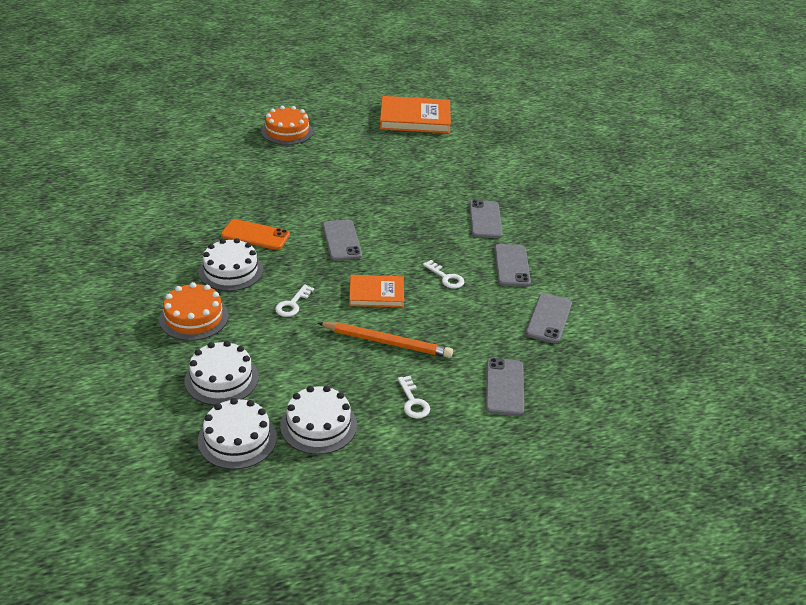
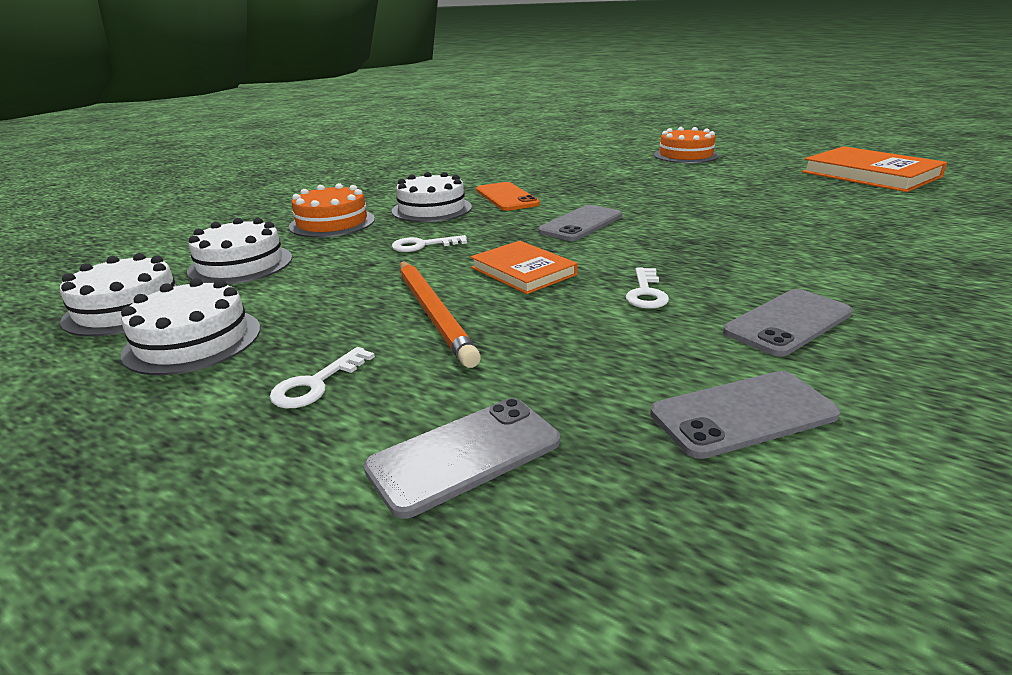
camera: 55 degrees right, 10 degrees down
grey phone [469,200,503,238] -> none

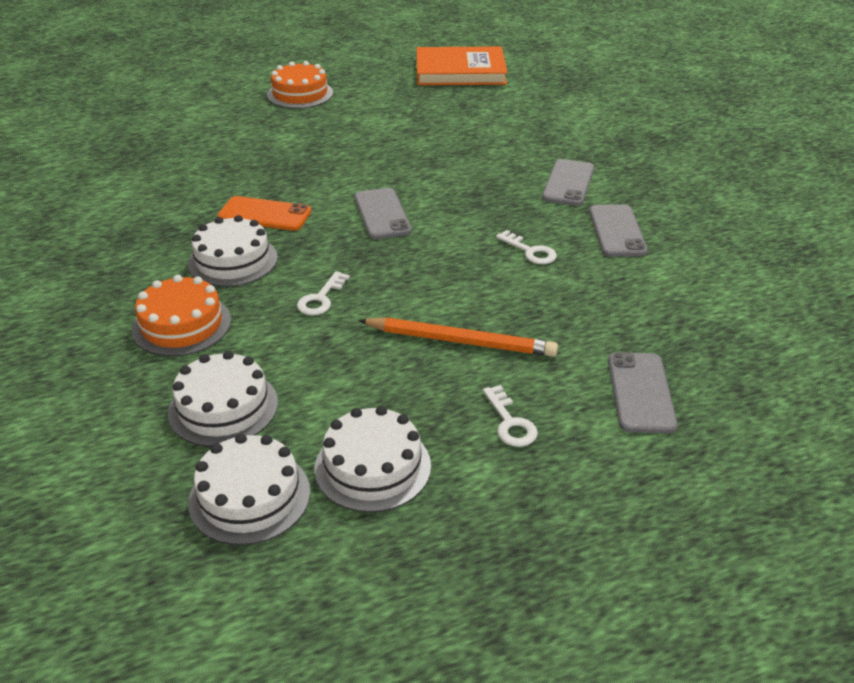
camera: 55 degrees left, 10 degrees up
orange book [471,241,578,294] -> none
grey phone [650,371,841,459] -> grey phone moved to [542,159,594,206]

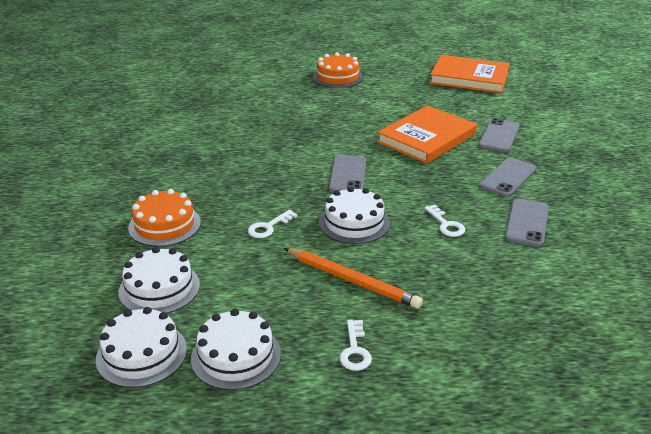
camera: 20 degrees right, 5 degrees down
white cake [188,215,278,287] -> white cake moved to [319,187,390,244]
orange phone [218,196,311,231] -> none
grey phone [608,352,678,433] -> grey phone moved to [478,118,520,152]
none -> orange book [377,105,477,164]

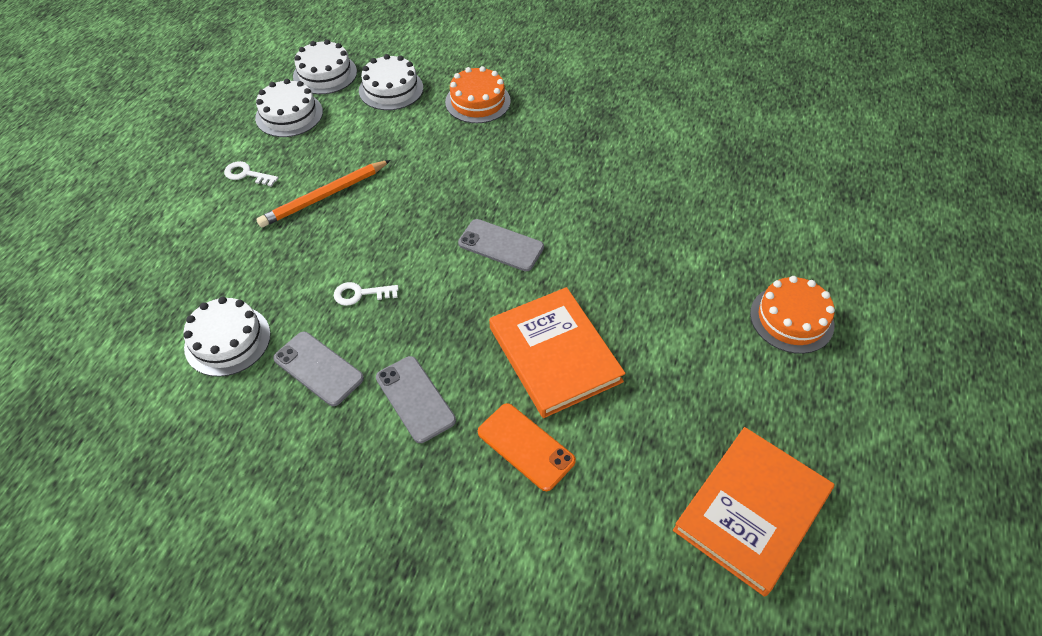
camera: 110 degrees right, 20 degrees up
white key [248,210,298,238] -> none
white cake [319,187,390,244] -> white cake moved to [183,297,271,377]
grey phone [478,118,520,152] -> orange phone [478,403,576,491]

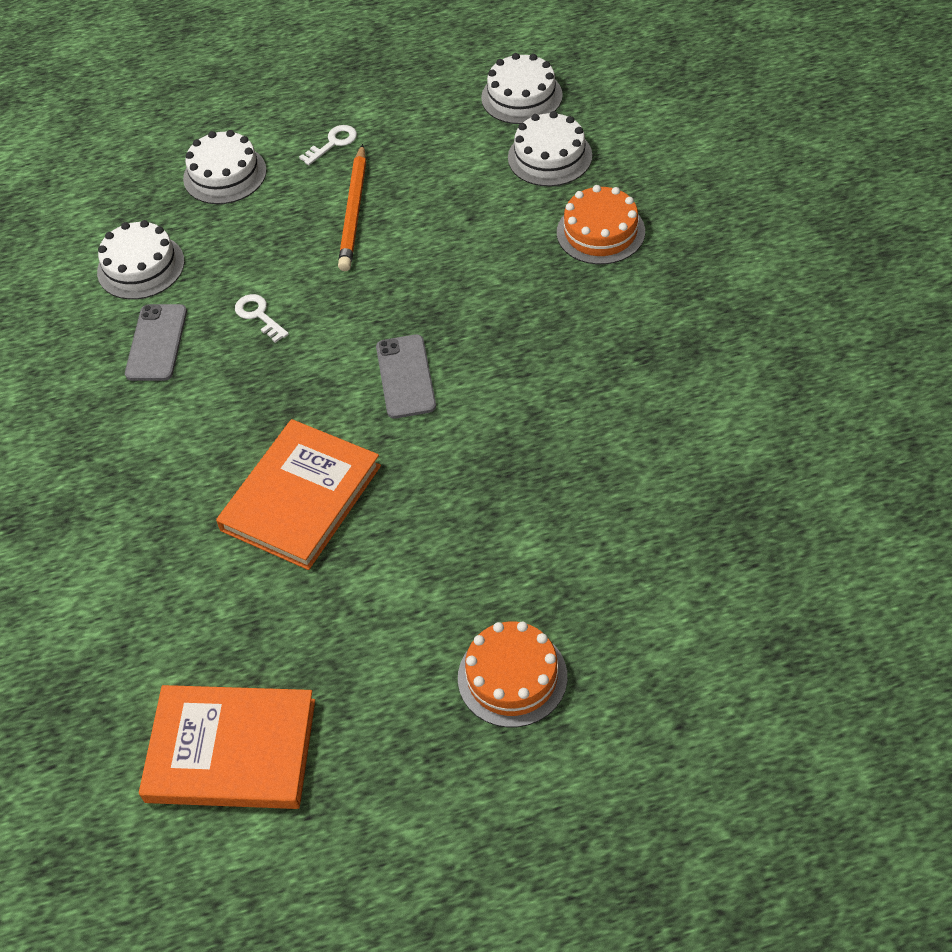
camera: 60 degrees right, 0 degrees up
white key [224,161,278,187] -> white key turned 60 degrees clockwise [299,125,357,165]
white cake [255,79,323,137] -> white cake moved to [183,130,267,204]
orange pencil [256,160,391,228] -> orange pencil turned 105 degrees counterclockwise [338,144,366,271]
grey phone [376,356,456,443] -> none
orange phone [478,403,576,491] -> none

